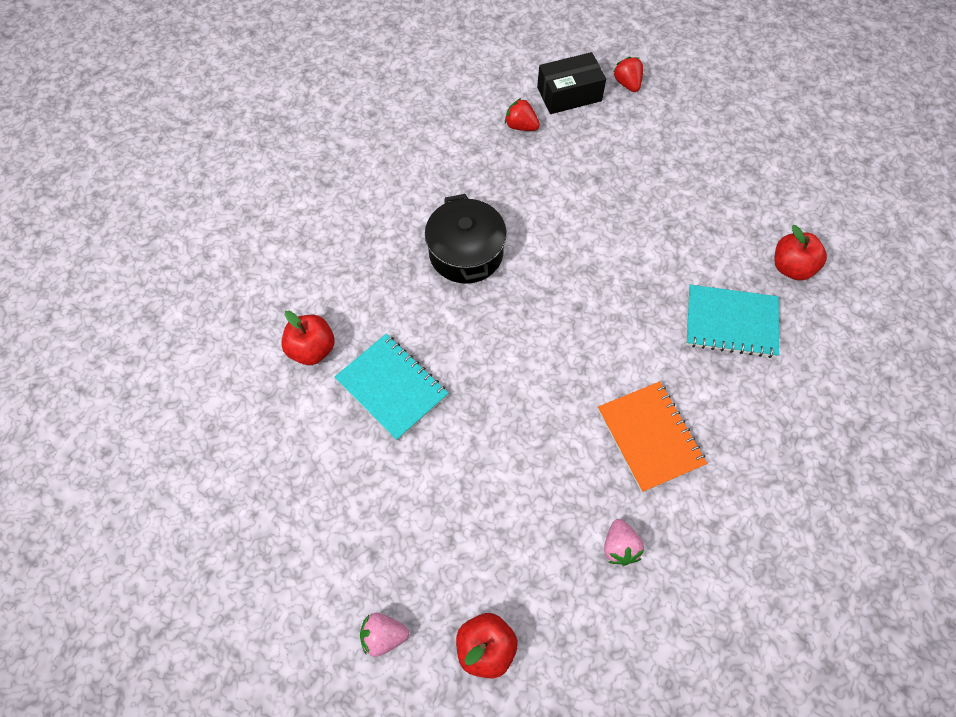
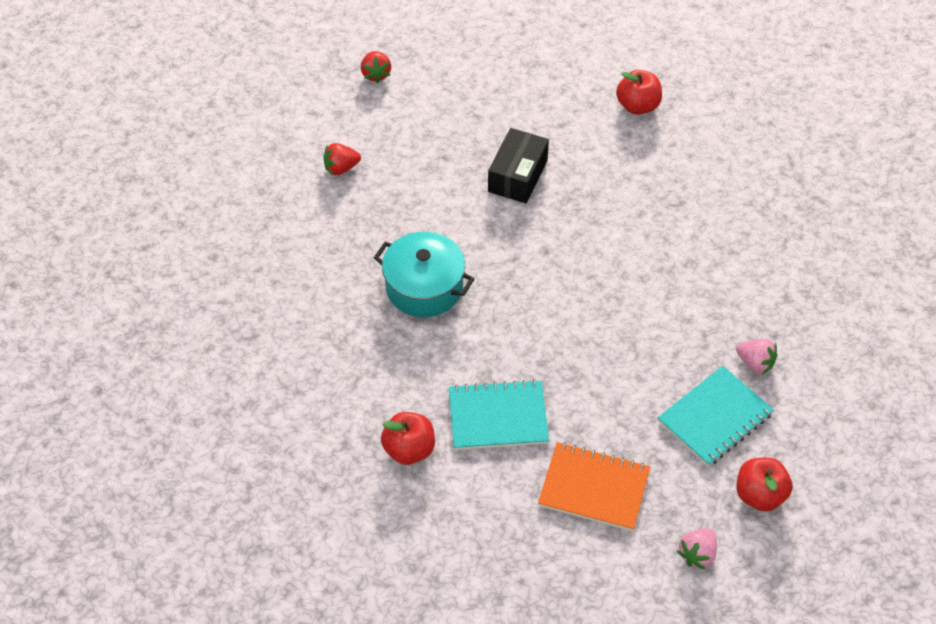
camera: 50 degrees left, 10 degrees down
black pot [425,194,507,284] -> turquoise pot [374,232,474,317]
black box [537,52,606,114] -> black box moved to [488,128,549,203]
orange notebook [598,381,707,492] -> orange notebook moved to [538,442,650,531]
red strawberry [613,57,643,92] -> red strawberry turned 120 degrees counterclockwise [361,51,391,83]
turquoise notebook [686,285,779,358] -> turquoise notebook moved to [658,366,774,466]

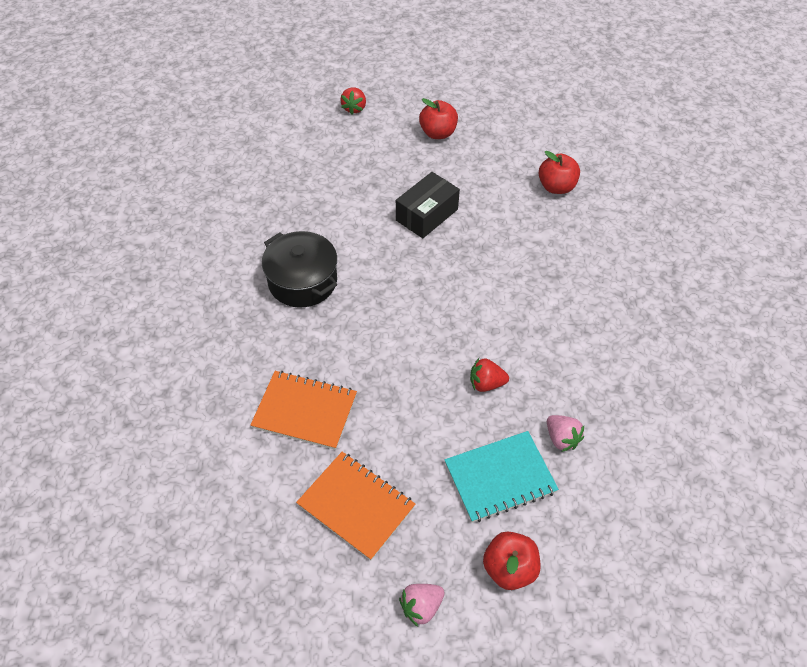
camera: 20 degrees right, 0 degrees up
red strawberry [323,143,361,175] -> red strawberry moved to [470,358,509,392]
turquoise pot [374,232,474,317] -> black pot [262,231,337,308]
red apple [381,412,435,465] -> red apple moved to [419,98,458,139]
turquoise notebook [449,379,549,450] -> orange notebook [251,371,357,450]

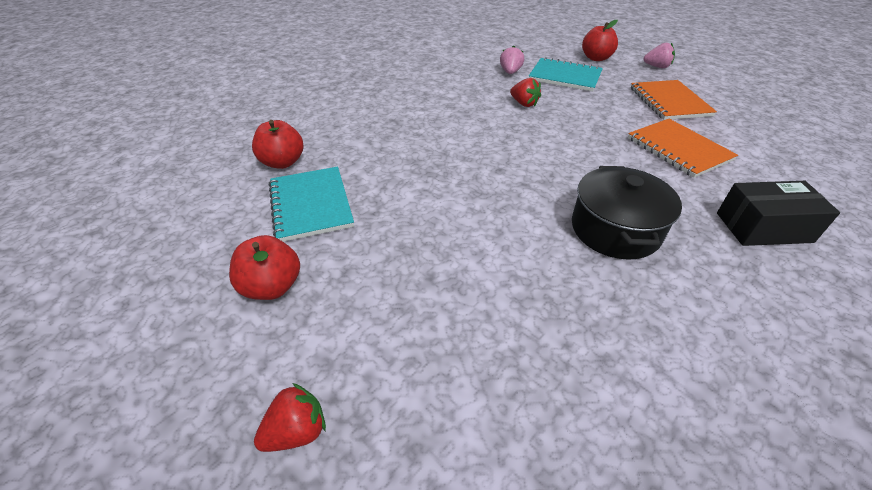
camera: 135 degrees left, 10 degrees down
black box [396,172,460,238] -> black box moved to [717,181,840,246]
none -> turquoise notebook [269,167,354,242]

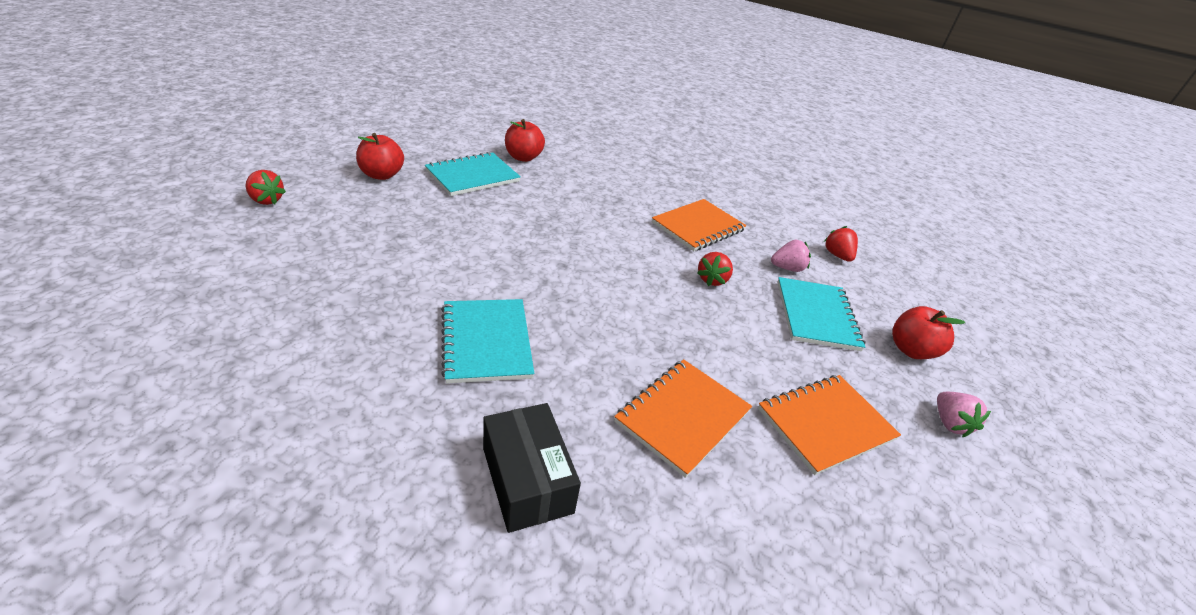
camera: 65 degrees right, 5 degrees down
black pot [572,166,682,260] -> turquoise notebook [441,299,534,384]
none -> orange notebook [652,199,747,251]
none -> red strawberry [824,226,858,262]

